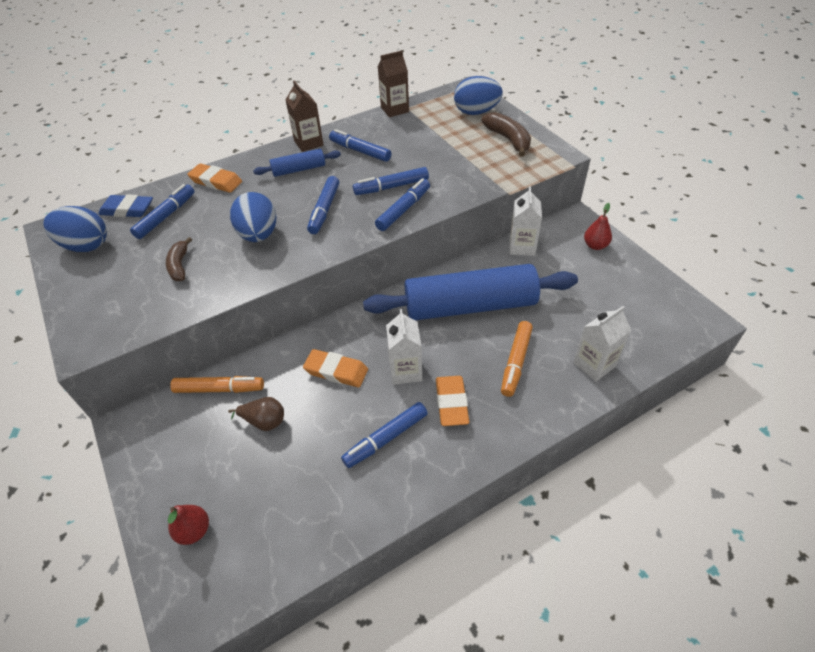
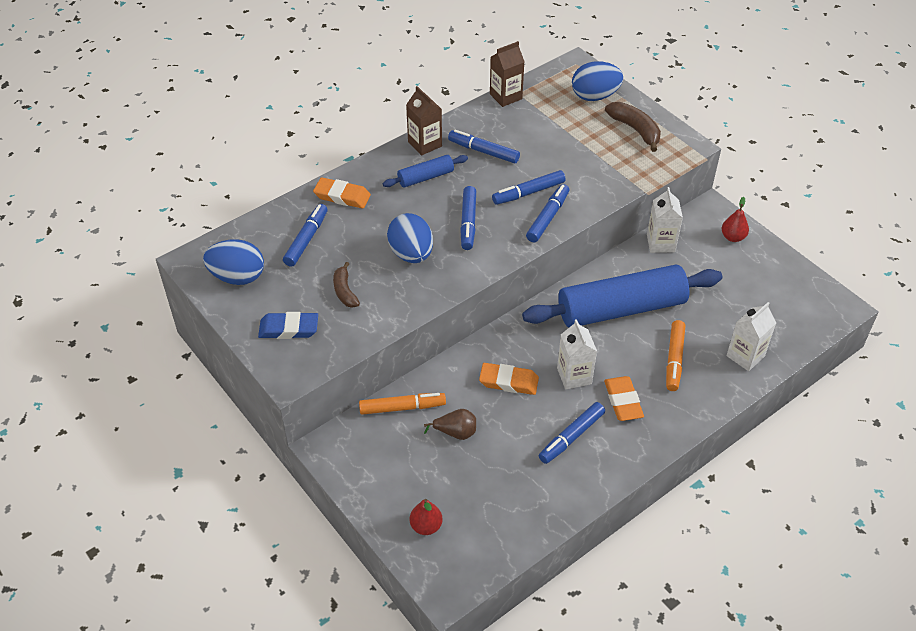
camera: 10 degrees left, 0 degrees up
blue eraser [98,194,153,217] -> blue eraser moved to [258,312,318,339]

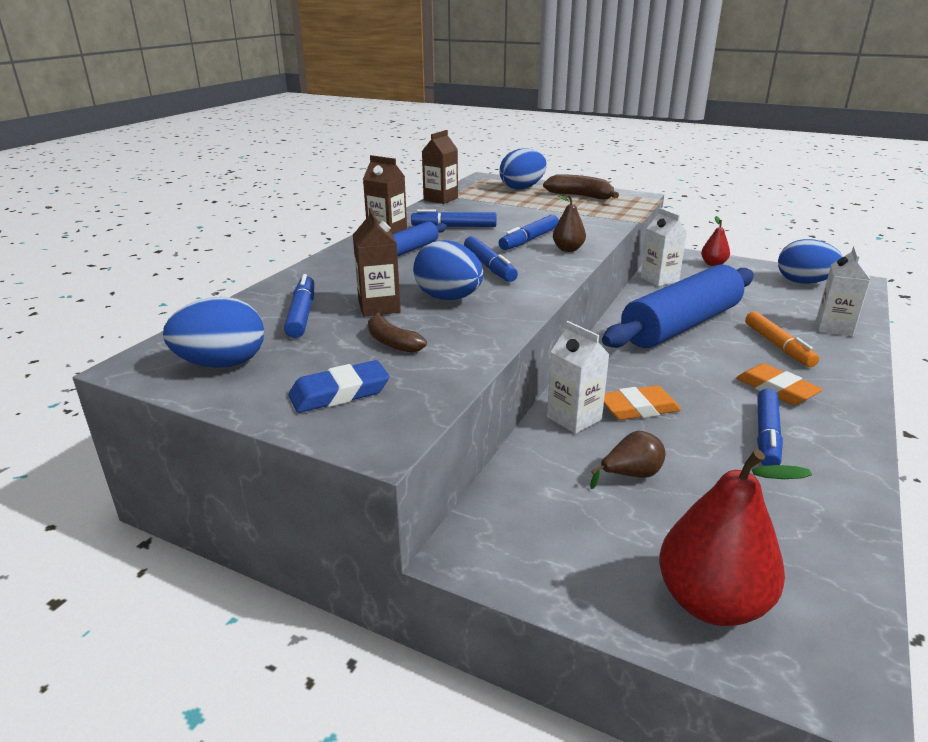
camera: 25 degrees left, 20 degrees down
orange eraser [313,177,371,209] -> none
orange marker [359,393,446,415] -> none
red pear [410,499,443,535] -> red pear [659,449,812,626], size x1.95
blue marker [526,184,569,242] -> brown pear [553,194,586,252]
white carton [557,319,597,389] -> white carton moved to [547,321,610,434]
none -> brown carton [353,208,401,316]
none -> blue egg [778,239,843,284]

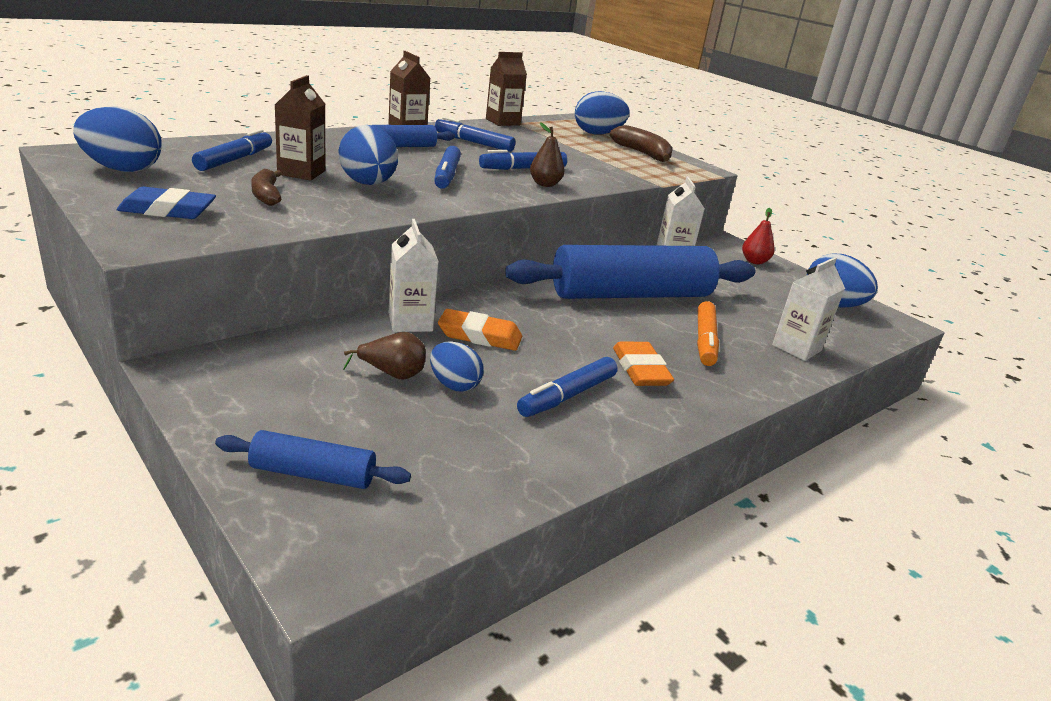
camera: 20 degrees right, 0 degrees up
red pear [659,449,812,626] -> blue rolling pin [215,430,411,489]
none -> blue egg [430,342,484,392]

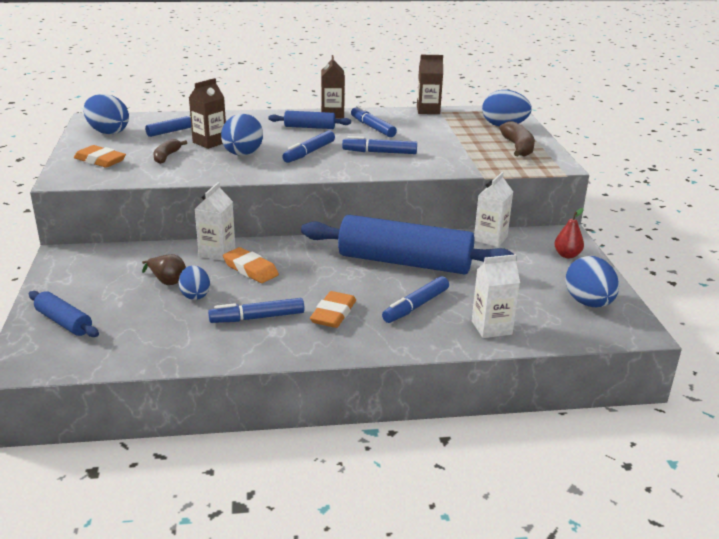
camera: 35 degrees right, 0 degrees up
blue eraser [117,187,216,219] -> orange eraser [74,145,126,168]
brown pear [530,122,565,187] -> none
orange marker [697,301,719,366] -> blue marker [382,276,449,323]

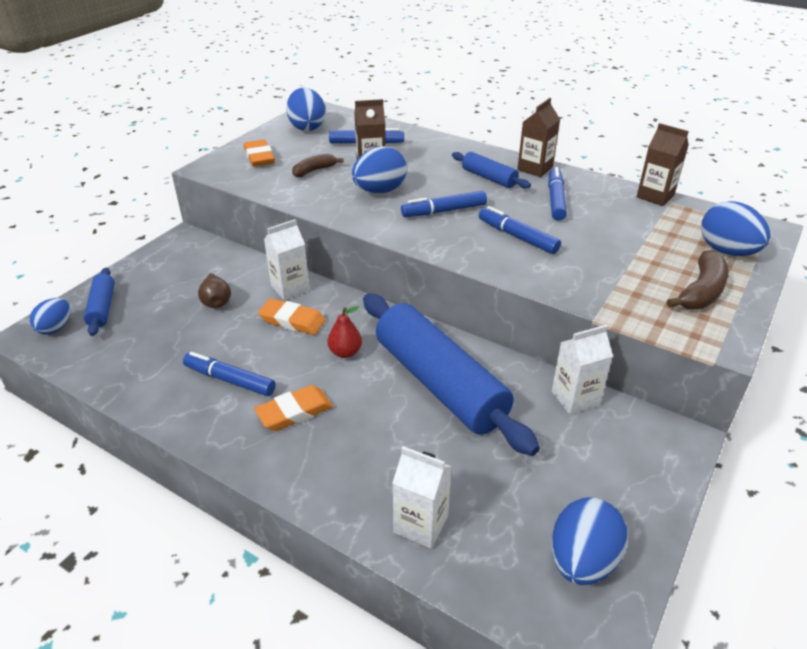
camera: 40 degrees right, 10 degrees up
blue egg [179,265,210,300] -> blue egg moved to [30,298,70,335]
orange eraser [223,247,279,283] -> orange eraser turned 60 degrees counterclockwise [258,298,326,335]
blue marker [382,276,449,323] -> none
red pear [554,208,584,258] -> red pear moved to [327,306,362,358]

